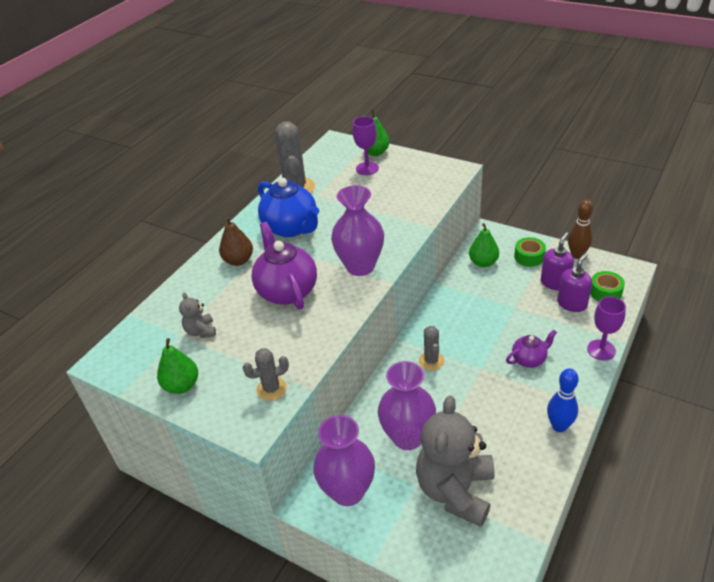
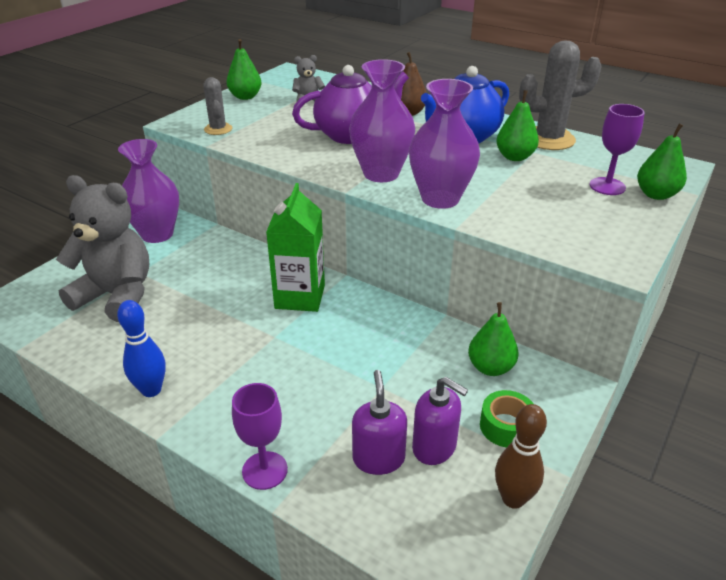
camera: 90 degrees right, 5 degrees down
purple vase [378,361,436,450] -> purple vase moved to [409,79,480,209]
grey cactus [419,326,444,370] -> green carton [266,183,325,312]
purple teapot [506,330,557,368] -> none
purple soap dispenser [557,252,592,312] -> purple soap dispenser turned 135 degrees counterclockwise [352,370,407,475]
green tape [590,271,625,301] -> none
none -> green pear [496,90,539,161]

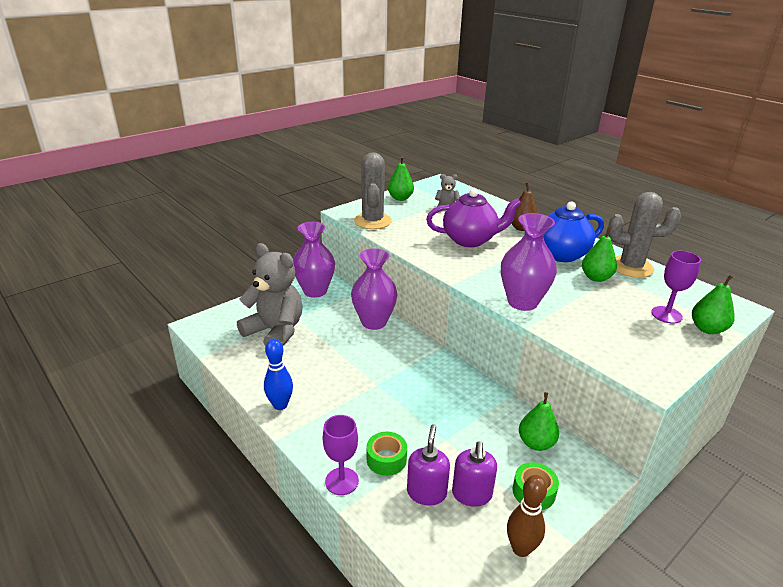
camera: 15 degrees right, 5 degrees down
grey cactus [203,77,232,135] -> grey cactus [354,152,392,229], size x1.79
green carton [266,183,325,312] -> none
purple vase [349,59,415,182] -> purple vase moved to [351,248,398,330]
purple soap dispenser [412,377,468,465] -> purple soap dispenser turned 45 degrees clockwise [452,441,497,507]
none -> green tape [367,432,407,476]

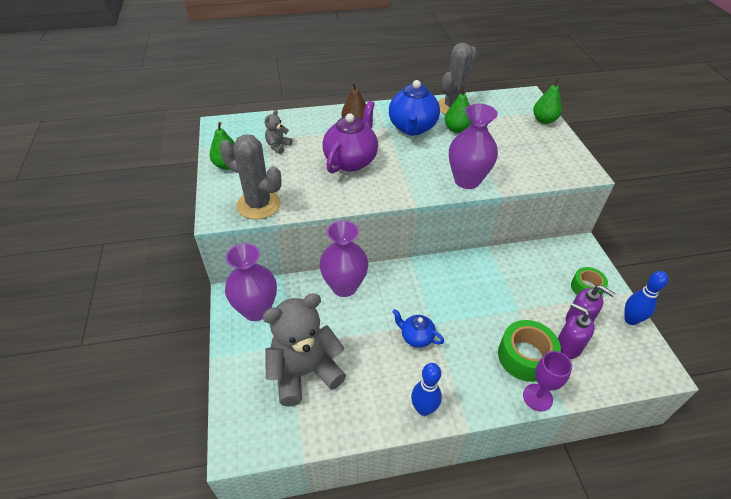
camera: 60 degrees left, 15 degrees up
green tape [367,432,407,476] -> green tape [498,320,561,382], size x1.58
brown bowling pin [507,475,547,557] -> blue bowling pin [624,271,668,325]
green pear [519,392,559,451] -> none
purple goblet [651,251,701,324] -> none
none -> blue teapot [392,309,444,348]

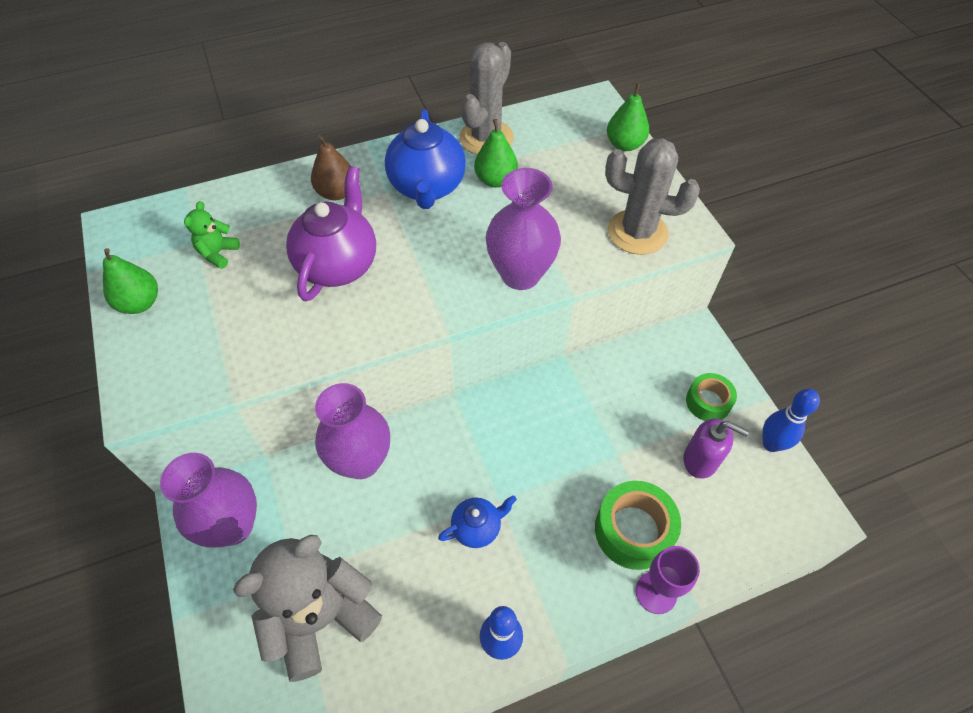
camera: 10 degrees left, 10 degrees up
grey cactus [220,134,282,219] -> grey cactus moved to [605,138,700,255]
grey teddy bear [265,110,292,154] -> green teddy bear [184,201,240,269]
blue teapot [392,309,444,348] -> blue teapot turned 135 degrees clockwise [438,495,517,548]
purple soap dispenser [558,303,595,359] -> none

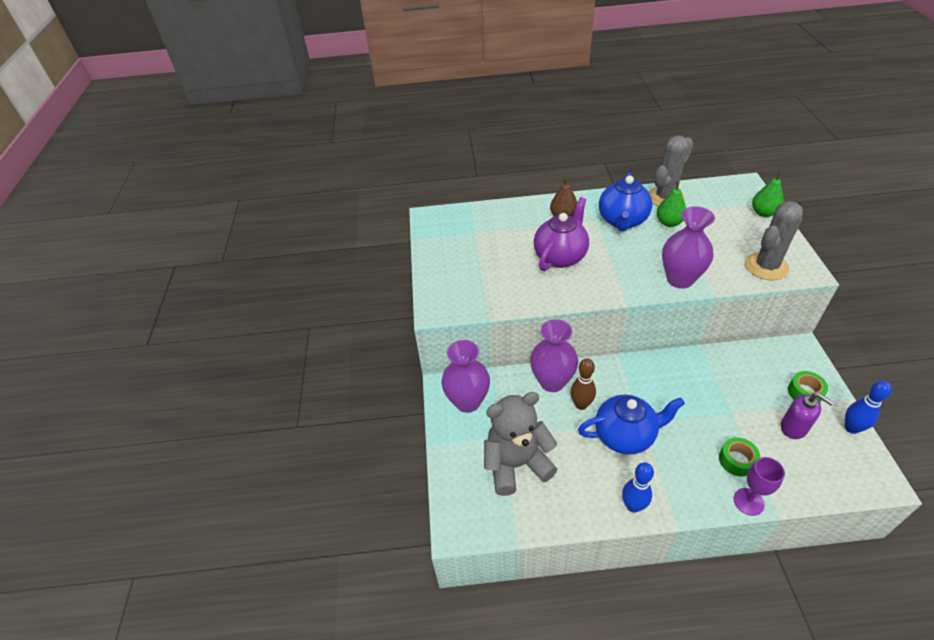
camera: 20 degrees right, 10 degrees down
green pear [103,248,158,314] -> none
green teddy bear [184,201,240,269] -> none
blue teapot [438,495,517,548] -> blue teapot [578,394,685,454], size x1.83
green tape [595,481,681,570] -> green tape [719,437,760,477], size x0.63
grey cactus [605,138,700,255] -> grey cactus turned 75 degrees counterclockwise [745,201,803,280]
none -> brown bowling pin [570,358,596,410]

